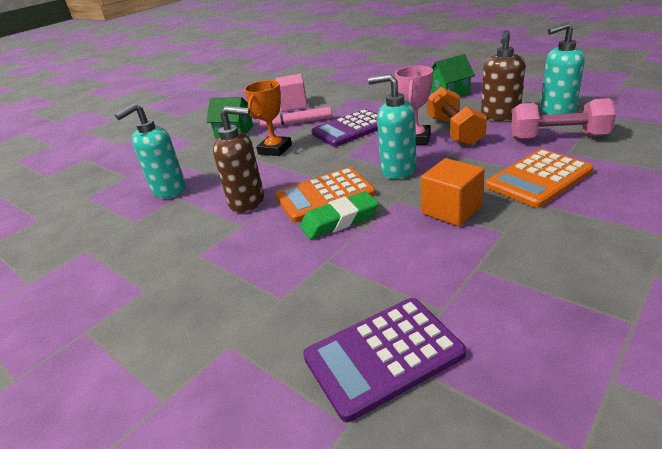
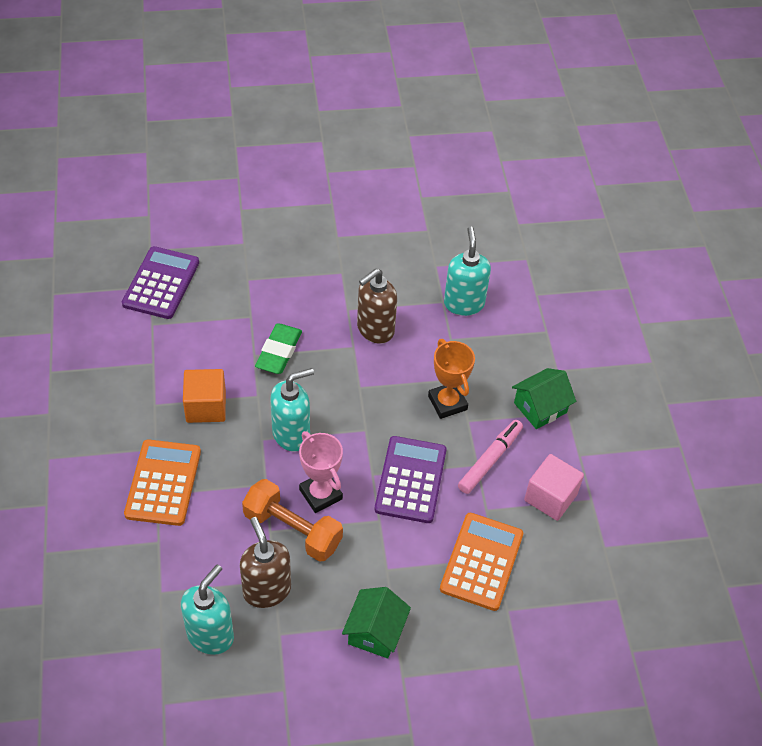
camera: 125 degrees right, 20 degrees up
orange calculator [275,167,376,222] -> orange calculator moved to [440,513,523,611]
pink dumbbell [511,98,616,140] -> none

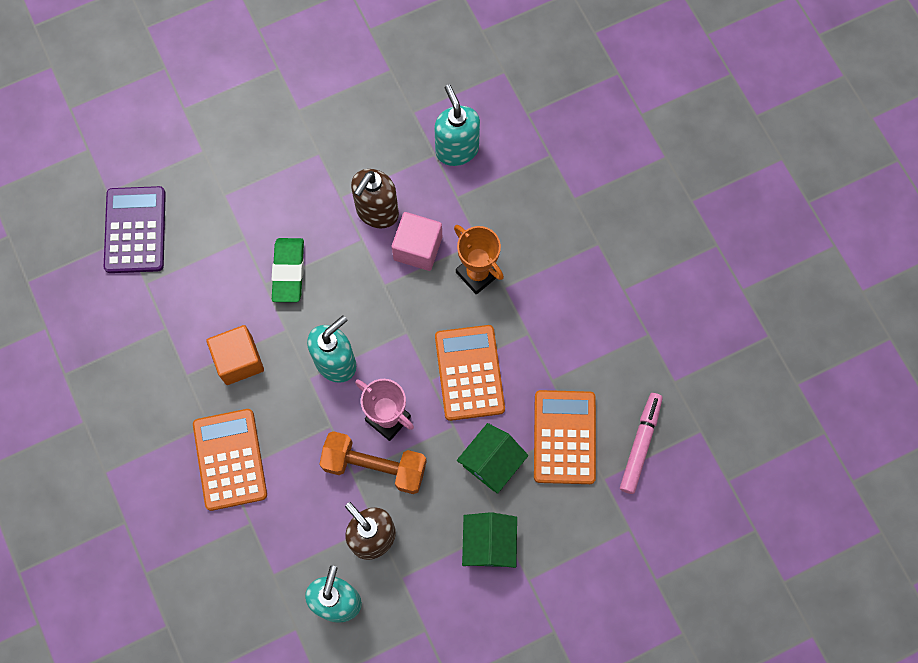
camera: 15 degrees left, 20 degrees up
purple calculator [375,436,447,523] -> orange calculator [435,325,505,421]
pink marker [458,420,523,494] -> pink marker moved to [620,393,663,494]
green house [512,368,576,429] -> green house moved to [457,423,528,494]
pink cube [524,454,584,521] -> pink cube moved to [392,212,442,271]

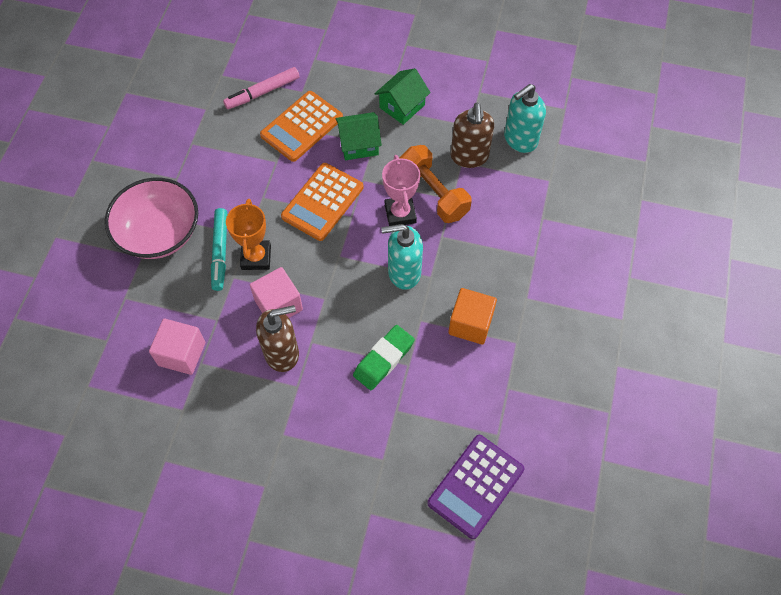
camera: 140 degrees left, 10 degrees down
orange calculator [193,409,267,511] -> none
turquoise soap dispenser [434,85,480,166] -> pink cube [149,319,205,375]
none -> pink bowl [105,178,198,259]
none -> turquoise marker [211,208,228,291]

